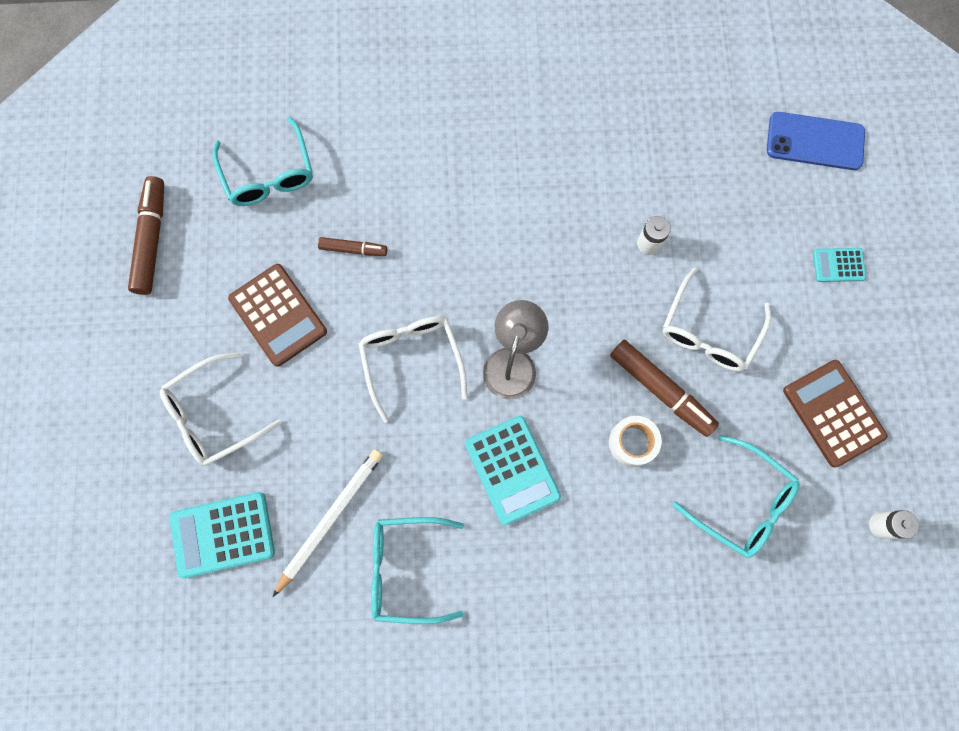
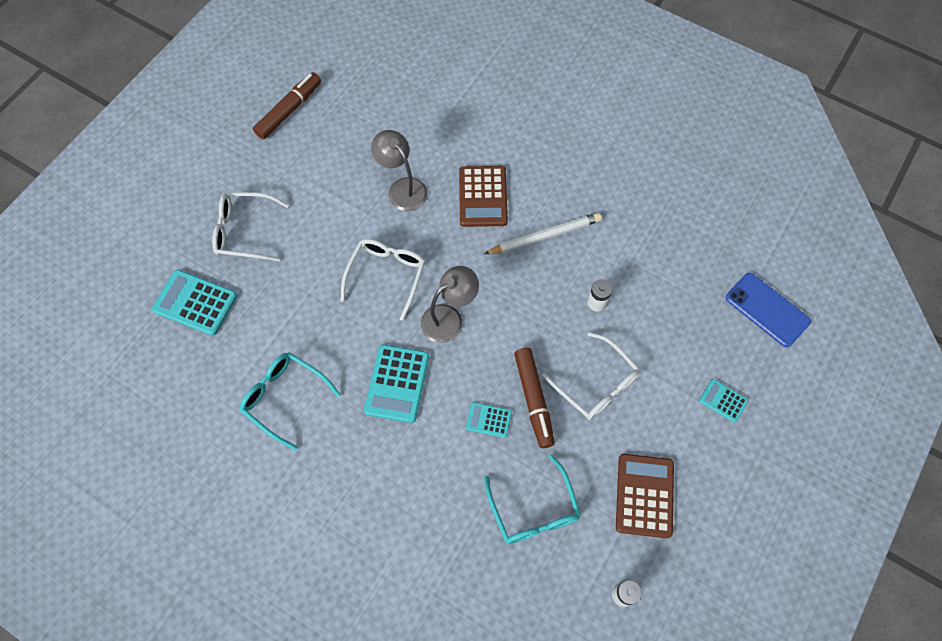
camera: 35 degrees right, 10 degrees down
turquoise glasses [212,117,313,206] -> none
brown calculator [228,264,327,367] -> brown calculator moved to [459,166,508,227]
white pencil [273,449,383,597] -> white pencil moved to [484,213,602,254]
brown marker [318,237,387,256] -> grey lamp [371,130,427,211]
white tape [609,416,662,467] -> turquoise calculator [466,402,512,438]
white glasses [663,267,771,372] -> white glasses turned 105 degrees counterclockwise [541,332,640,420]

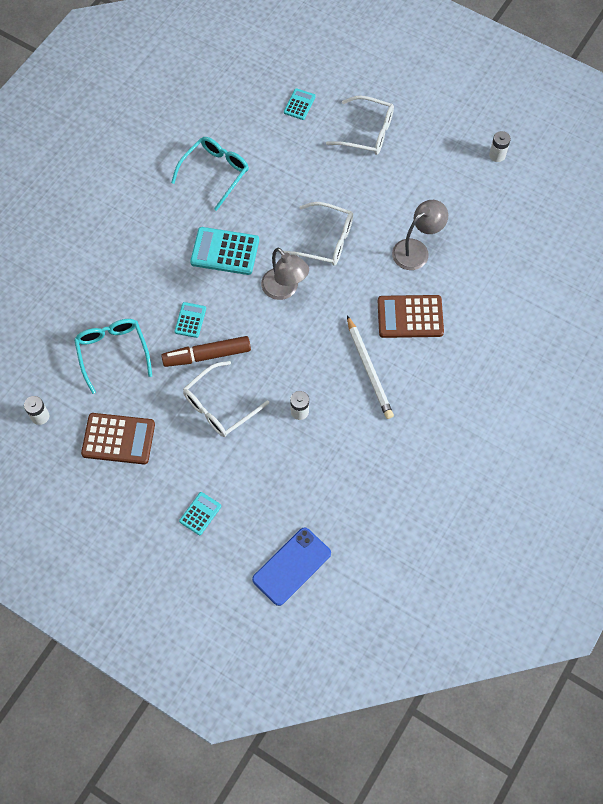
camera: 90 degrees right, 0 degrees up
turquoise calculator [152,270,237,336] -> turquoise calculator [284,88,316,120], size x0.55
white glasses [212,192,289,261] -> white glasses turned 105 degrees clockwise [326,96,394,155]
brown marker [253,72,321,139] -> white battery [489,131,511,162]
turquoise glasses [484,454,581,544] -> turquoise glasses turned 90 degrees clockwise [74,319,152,394]

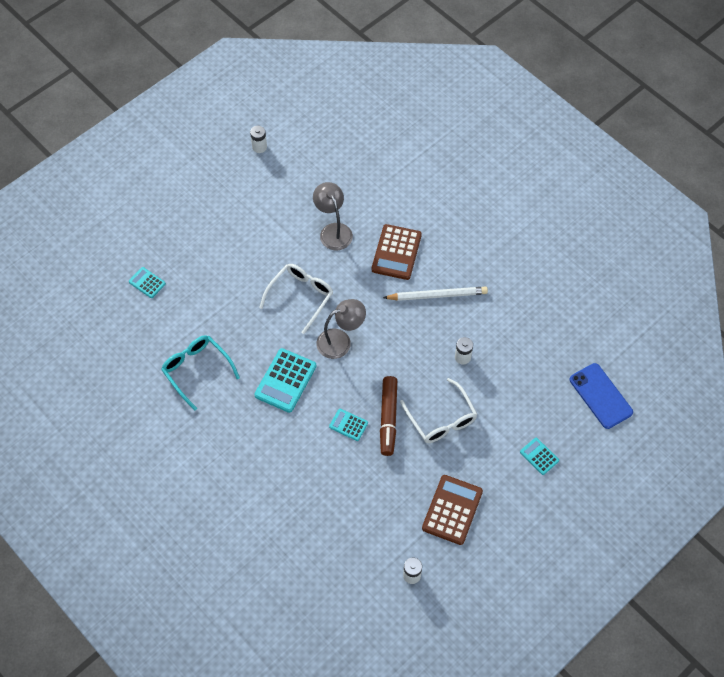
camera: 75 degrees left, 5 degrees down
turquoise glasses [74,319,152,394] -> none
white glasses [326,96,394,155] -> none

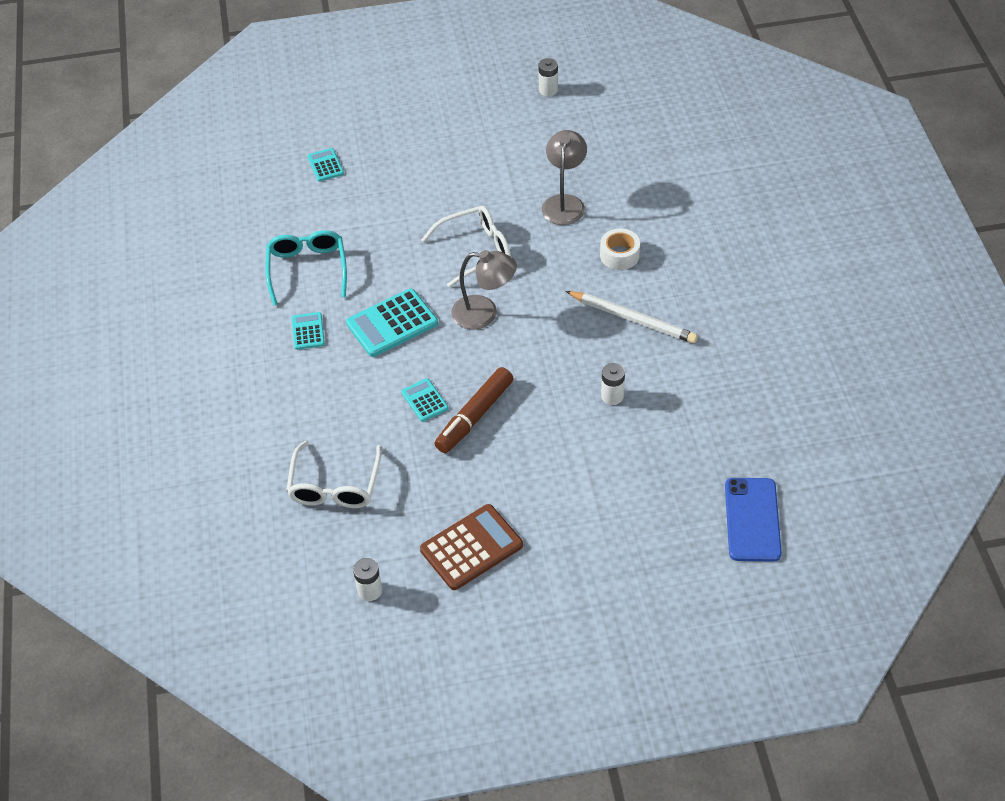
camera: 35 degrees right, 10 degrees down
brown calculator [371,224,422,280] -> white tape [600,228,640,270]
white glasses [400,378,477,443] -> white glasses moved to [286,441,382,508]
turquoise calculator [520,438,559,475] -> turquoise calculator moved to [292,312,325,350]

